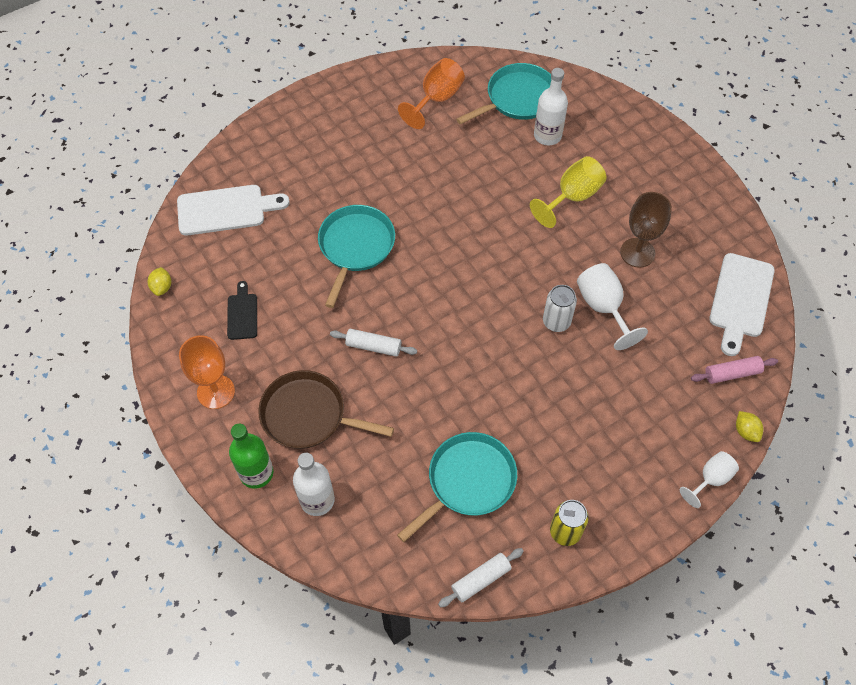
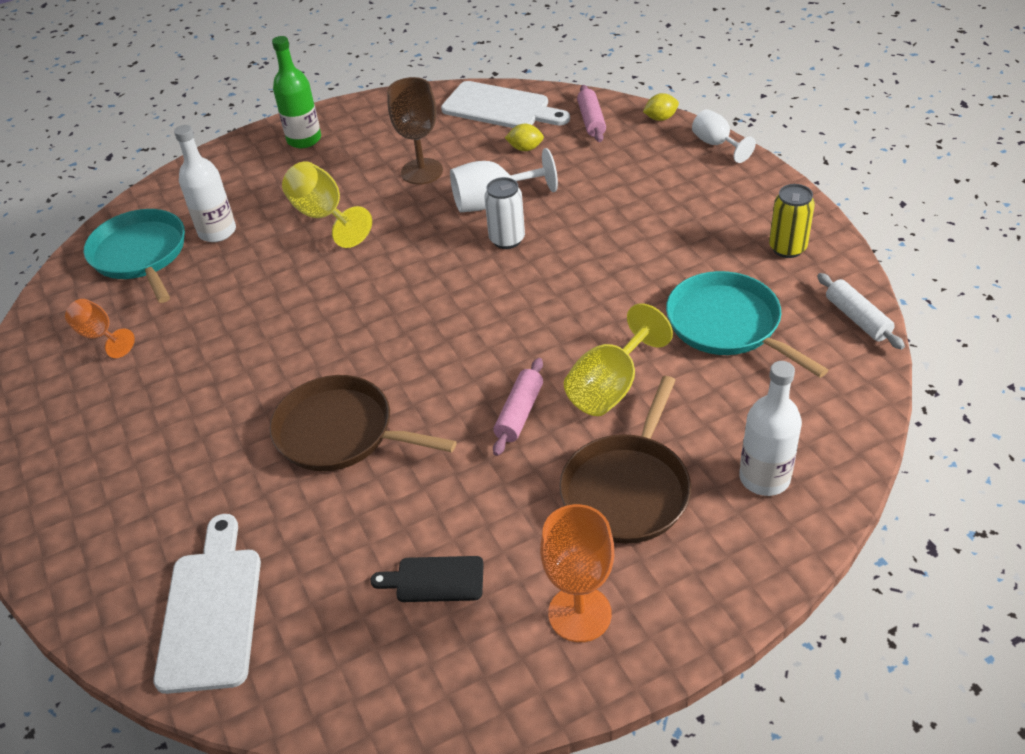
camera: 80 degrees left, 15 degrees down
yellow lemon [147,267,171,296] -> yellow lemon moved to [505,124,544,151]
green bottle [229,424,274,489] -> green bottle moved to [272,36,321,148]
turquoise pan [318,205,395,308] -> brown pan [270,375,457,471]
white rolling pin [330,329,417,357] -> pink rolling pin [493,358,543,456]
orange goblet [398,58,465,129] -> orange goblet [65,299,135,358], size x0.65
none -> yellow goblet [564,303,673,416]

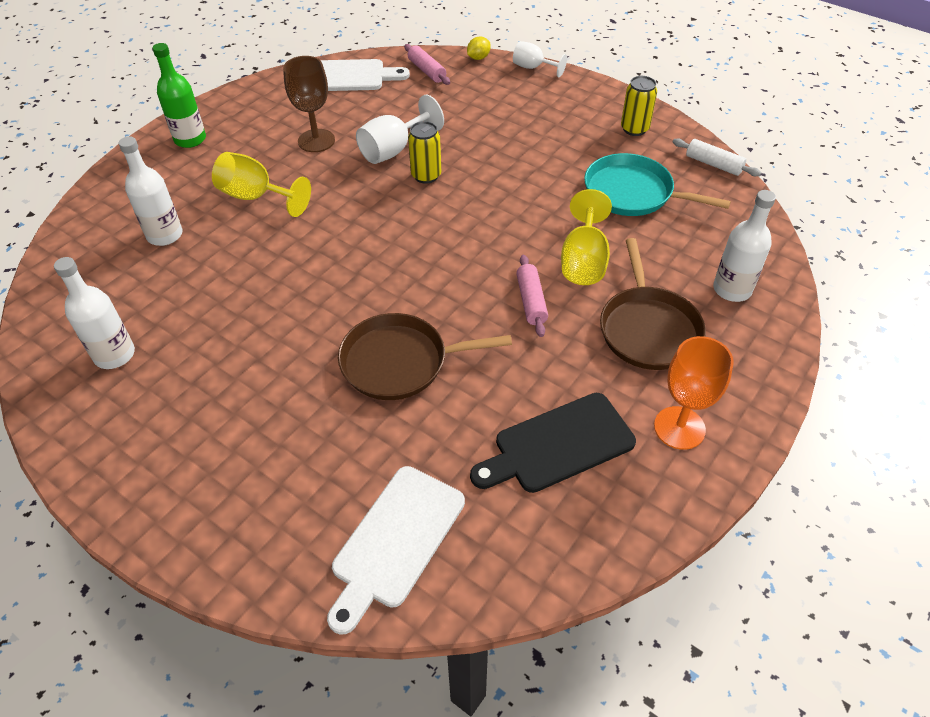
camera: 30 degrees left, 5 degrees up
orange goblet [65,299,135,358] -> white bottle [54,257,135,369]
turquoise pan [84,209,185,303] -> none
white cutting board [153,514,261,694] -> white cutting board turned 120 degrees counterclockwise [327,466,465,635]
black cutting board [371,556,484,602] -> black cutting board [470,393,636,493], size x1.78
white can [484,177,525,249] -> yellow can [408,121,441,184]
yellow lemon [505,124,544,151] -> none

